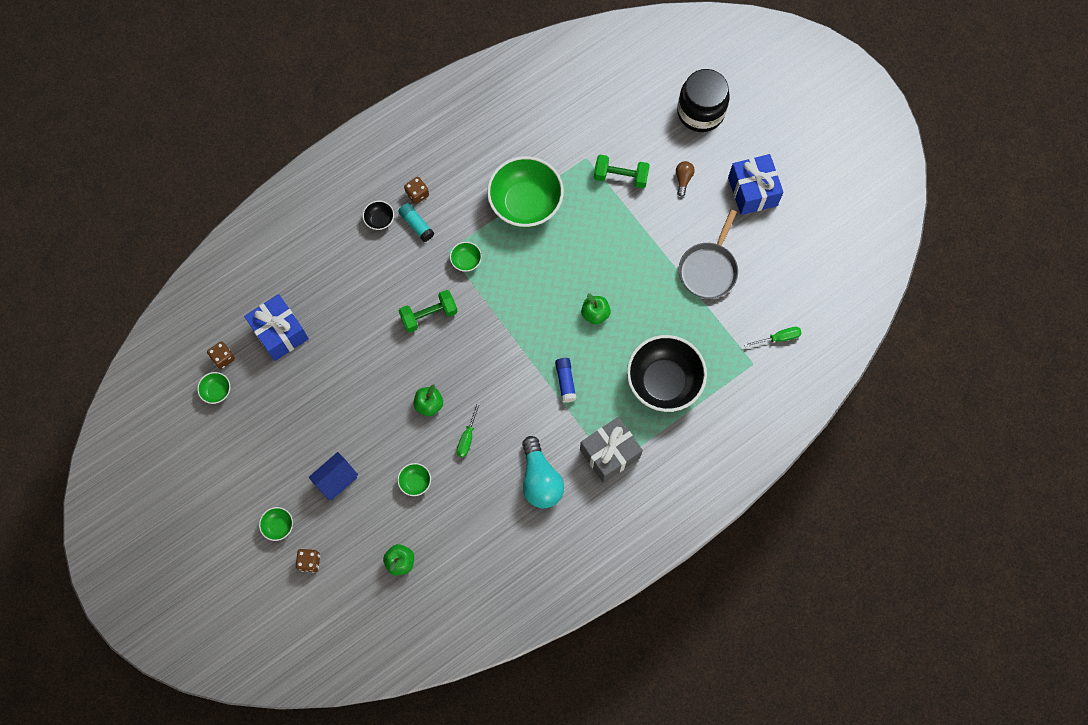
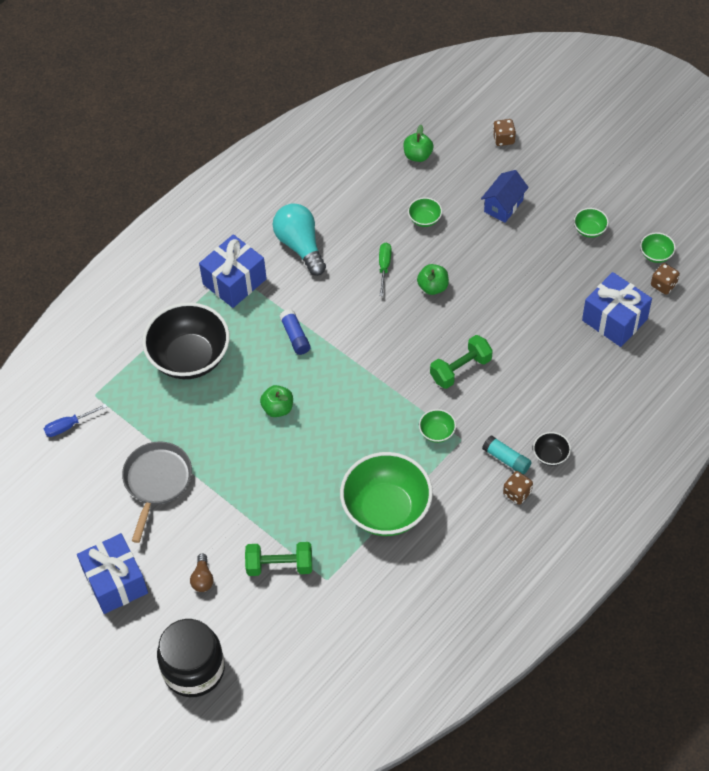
camera: 170 degrees right, 15 degrees down
green bowl [259,507,293,541] -> green bowl moved to [574,208,609,238]
grey gift [580,417,643,483] -> blue gift [199,234,267,308]
green screwdriver [744,327,802,347] -> blue screwdriver [44,404,107,437]

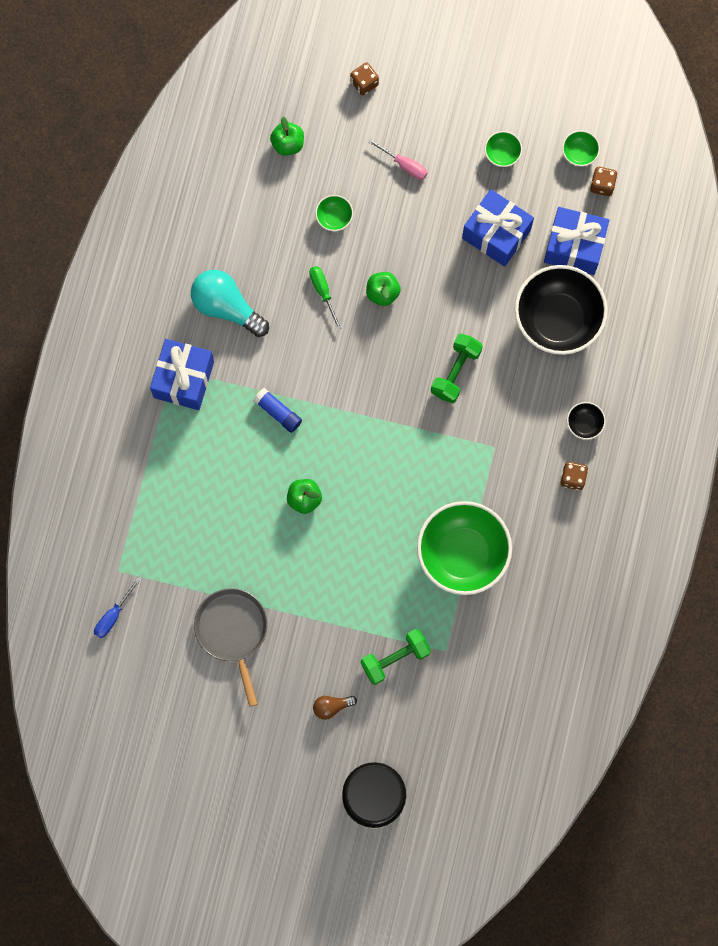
camera: 30 degrees left, 20 degrees up
blue gift [77,533,148,614] -> blue gift moved to [462,189,534,267]
black bowl [142,302,230,379] -> black bowl moved to [515,265,608,355]
brown light bulb [190,554,213,592] -> brown light bulb turned 105 degrees clockwise [313,696,357,720]
green bowl [419,409,456,443] -> none
blue house [481,170,529,223] -> pink screwdriver [368,139,428,180]
turquoise glue stick [482,435,532,475] -> none

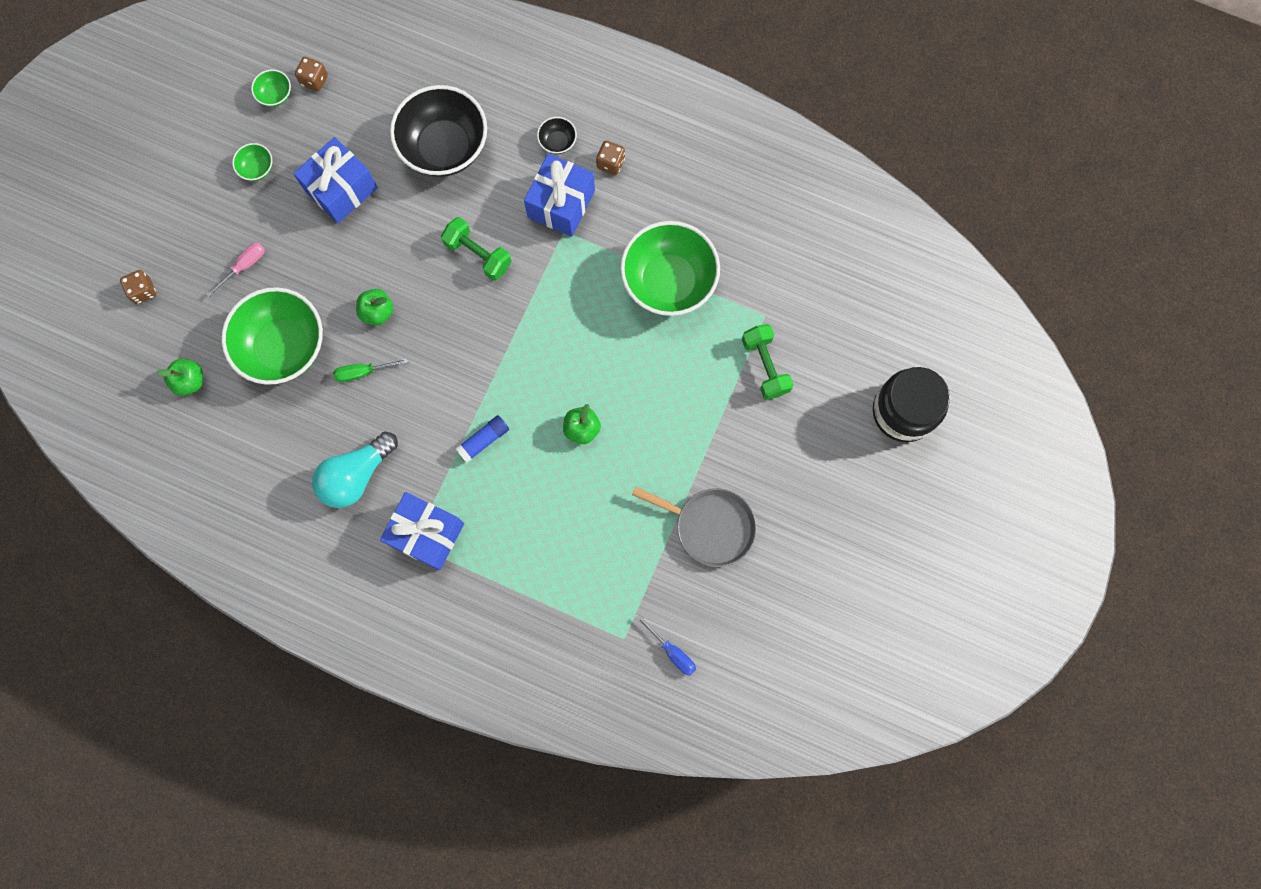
camera: 80 degrees left, 0 degrees up
grey pan [194,588,268,707] -> grey pan turned 150 degrees counterclockwise [632,486,757,567]
brown light bulb [313,696,357,720] -> none
green bowl [315,195,353,231] -> green bowl [221,287,323,385], size x2.39
blue gift [544,207,609,275] -> blue gift moved to [524,153,595,237]

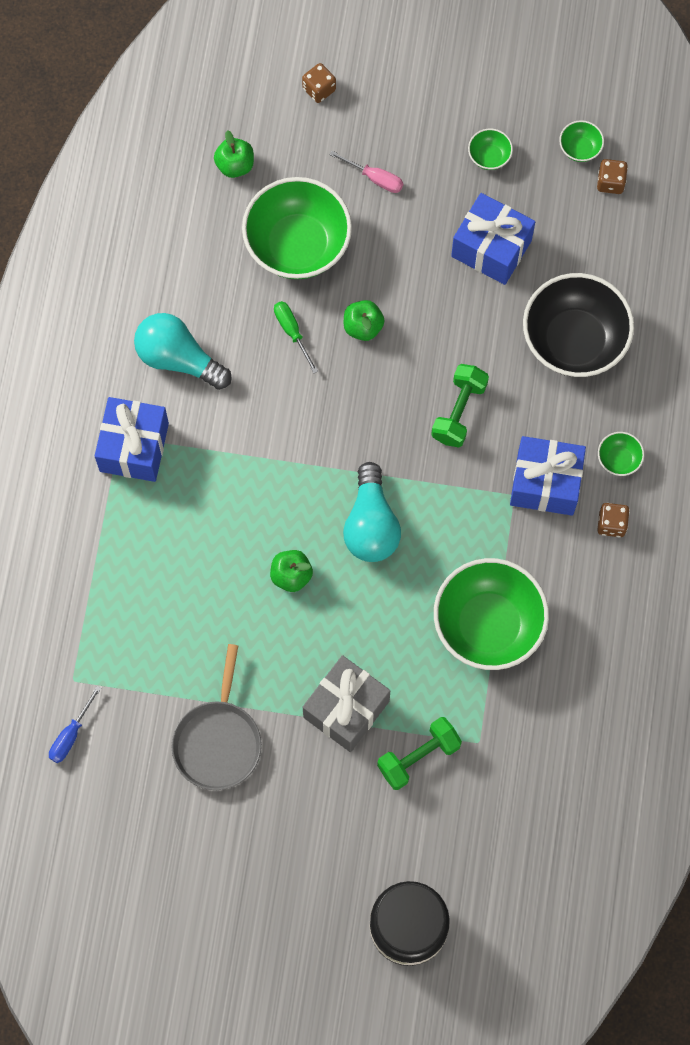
camera: 75 degrees right, 5 degrees down
blue glue stick [455,415,509,463] -> none
black bowl [537,117,577,154] -> green bowl [598,432,644,476]
none -> grey gift [303,655,390,752]
none -> turquoise light bulb [343,462,401,562]

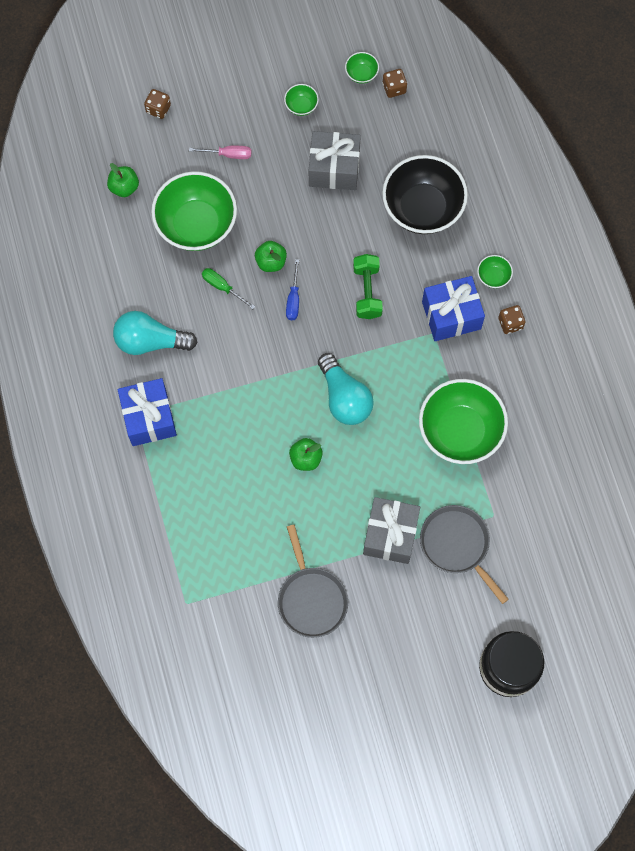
camera: 25 degrees left, 0 degrees up
blue screwdriver [49,686,101,763] -> blue screwdriver moved to [286,259,299,320]
green dumbbell [377,717,462,790] -> grey pan [420,505,509,604]
blue gift [451,193,535,285] -> grey gift [309,131,361,190]

